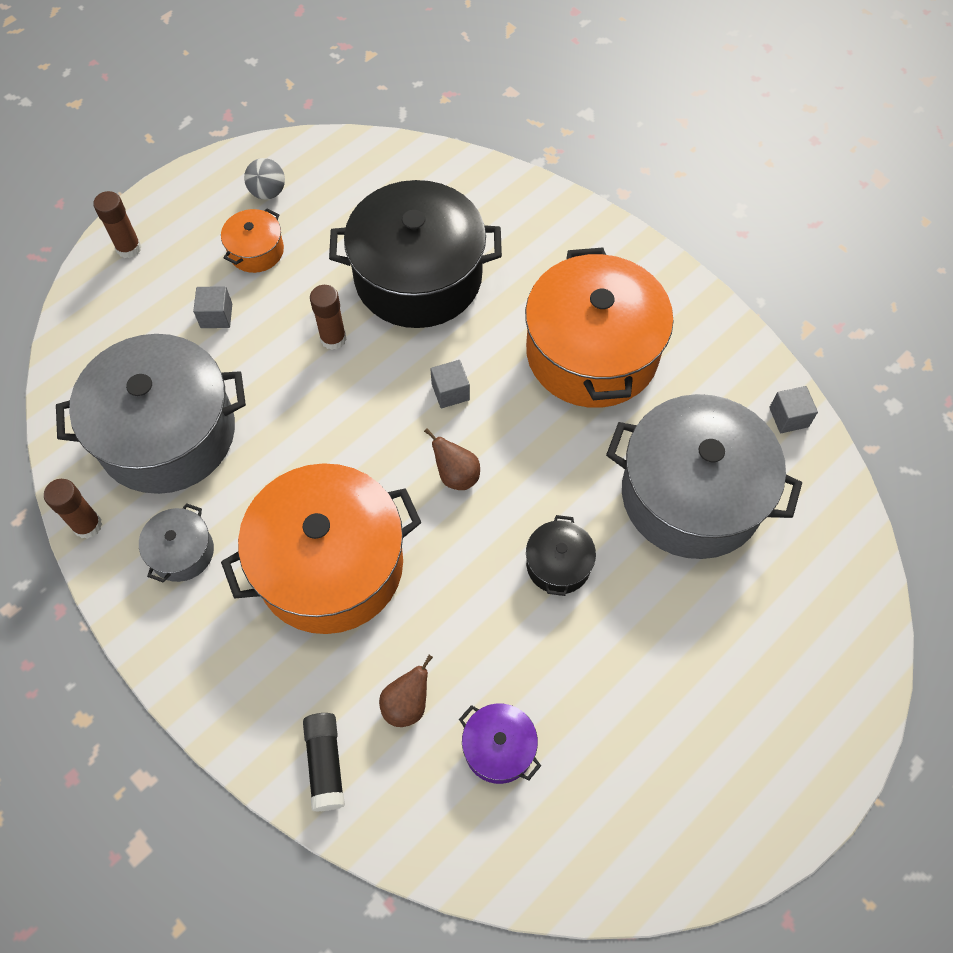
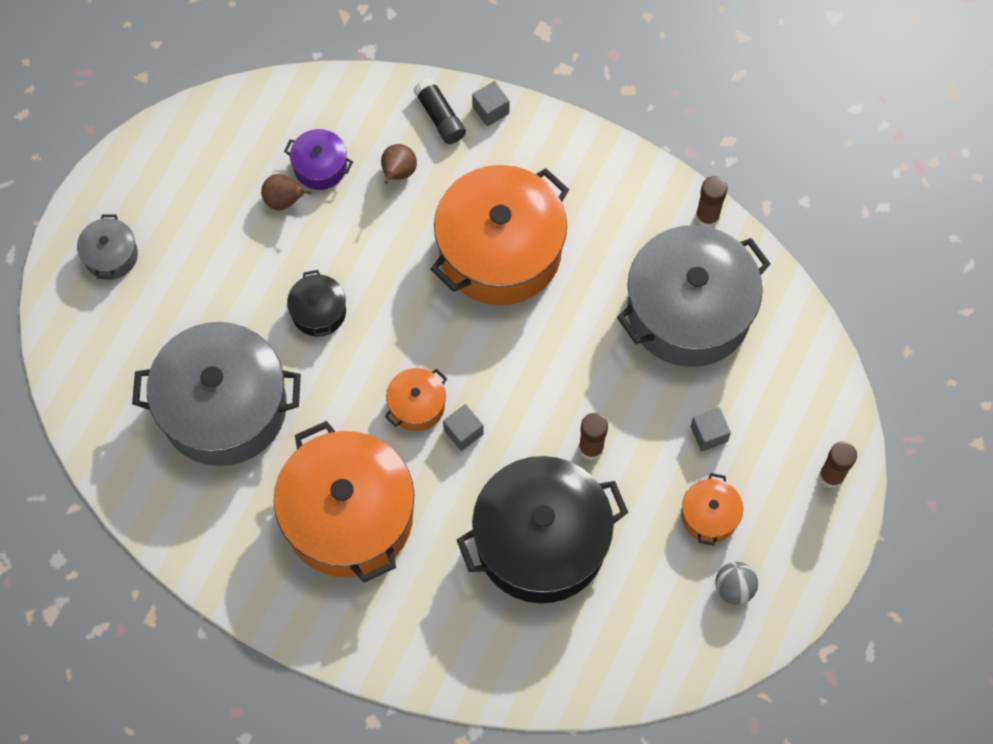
camera: 160 degrees right, 5 degrees up
grey pot [139,503,214,583] -> grey pot moved to [77,214,138,280]
brown pear [424,428,480,490] -> brown pear moved to [261,174,312,210]
grey cube [769,386,818,433] -> grey cube moved to [472,81,510,126]
none -> orange pot [385,368,447,431]

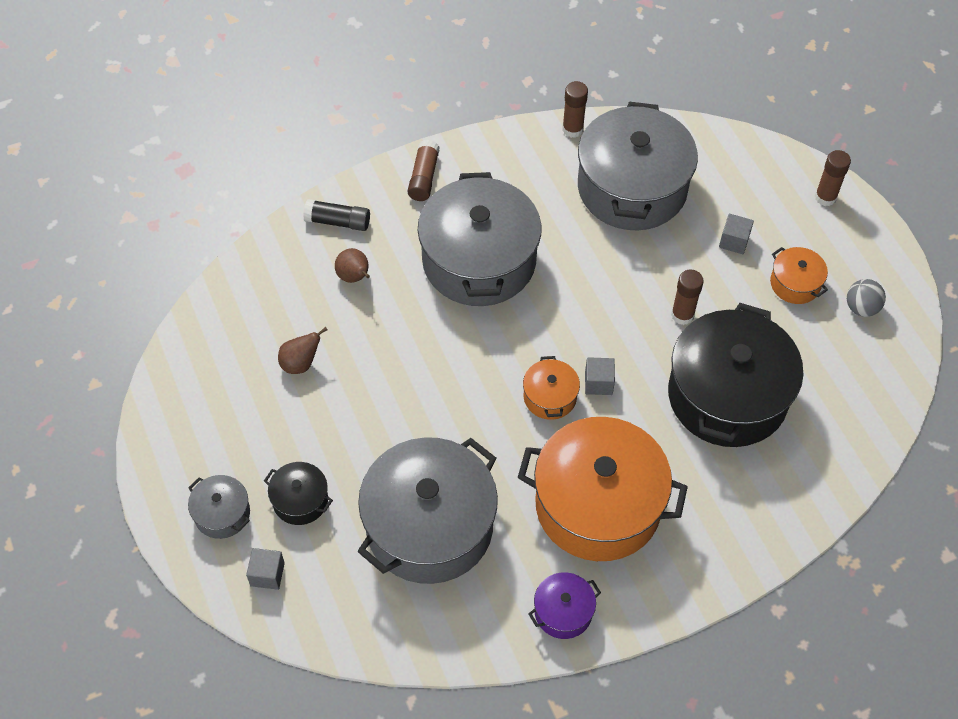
camera: 50 degrees left, 10 degrees down
purple pot [284,129,353,190] -> purple pot moved to [528,572,601,639]
black pot [287,270,346,337] -> black pot moved to [264,462,333,525]
orange pot [430,165,569,305] -> grey pot [418,172,542,306]
grey cube [472,81,510,126] -> grey cube moved to [246,548,285,590]
none -> brown glue stick [408,140,440,201]

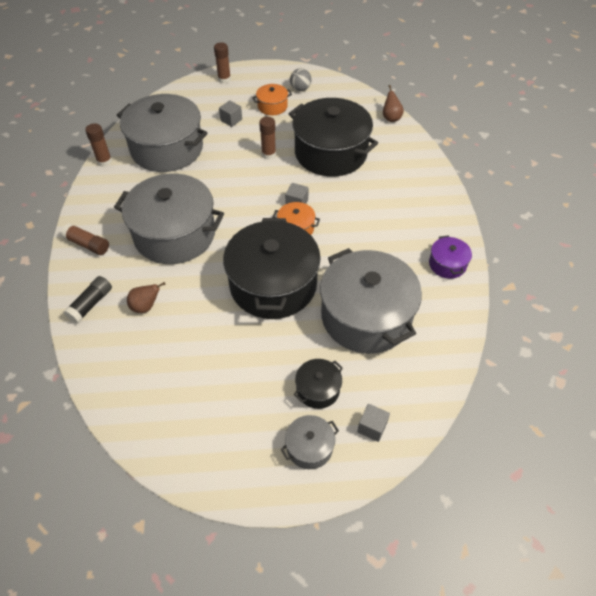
camera: 70 degrees left, 5 degrees down
brown pear [278,327,327,374] -> brown pear moved to [383,85,404,122]
orange pot [518,417,688,561] -> none
none -> black pot [223,218,321,319]

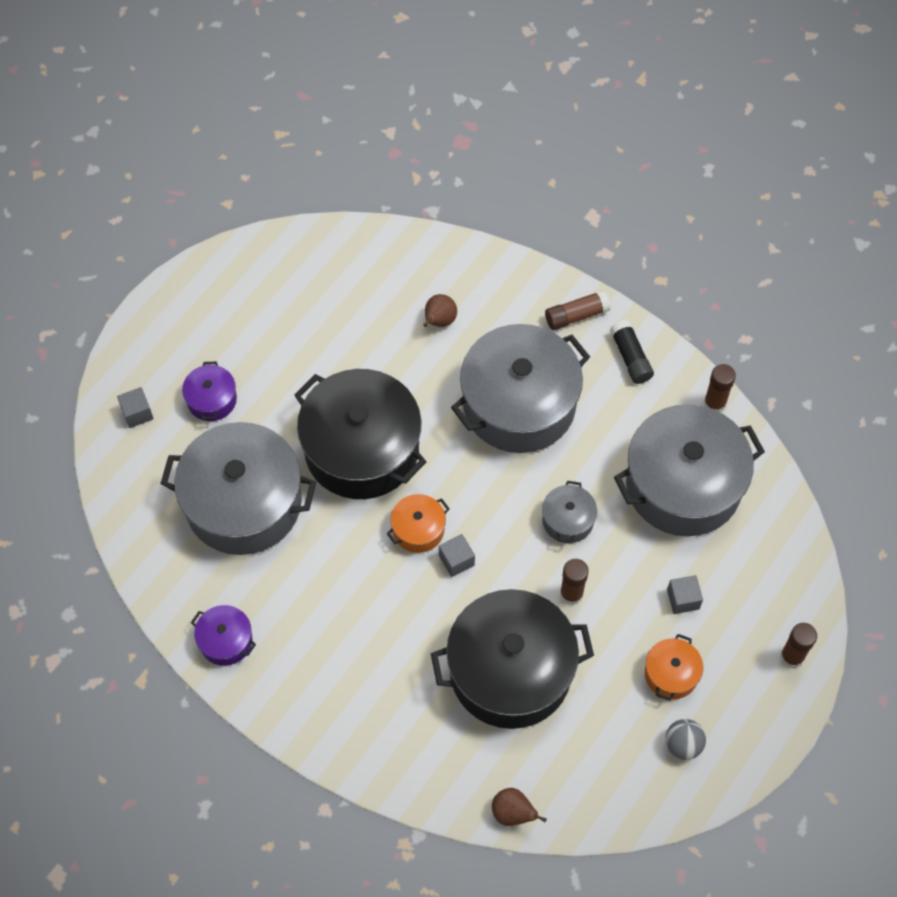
camera: 130 degrees right, 10 degrees up
black glue stick [63,276,112,324] -> black glue stick moved to [610,320,654,384]
grey pot [281,415,339,469] -> grey pot moved to [542,481,597,543]
black pot [293,359,343,409] -> purple pot [182,361,237,421]

